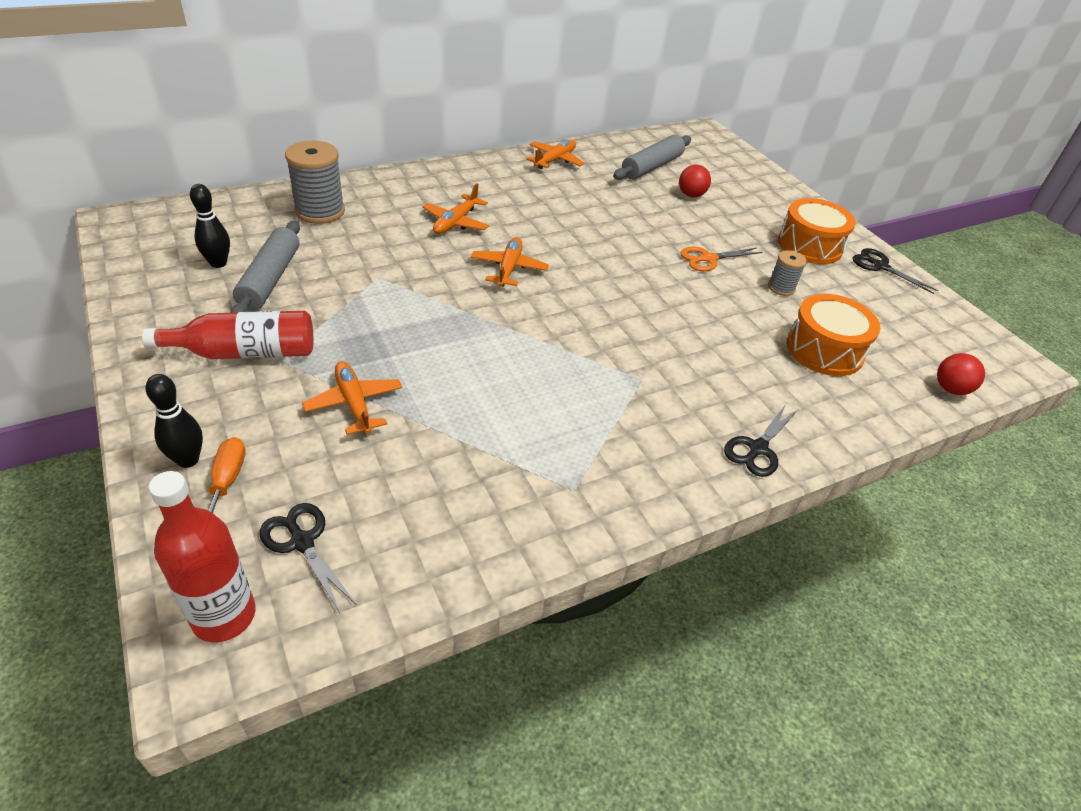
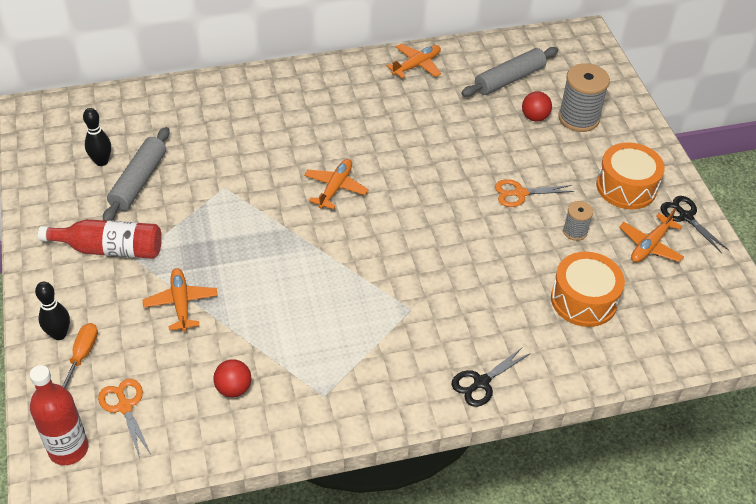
camera: 15 degrees right, 5 degrees up
black scissors [260,503,356,613] -> orange scissors [98,379,151,458]
grey spool [285,141,345,224] -> grey spool moved to [558,63,610,132]
orange plane [423,183,489,234] -> orange plane moved to [619,208,684,262]
red ball [937,353,985,395] -> red ball moved to [213,359,251,397]

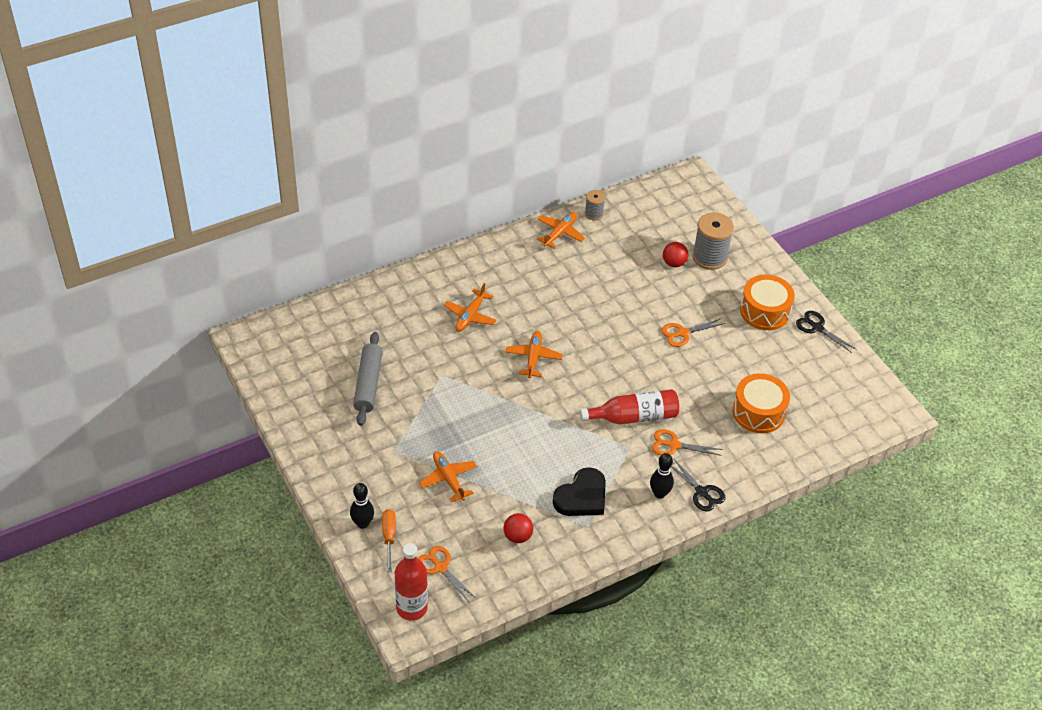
camera: 15 degrees left, 0 degrees up
red bottle [38,219,162,259] -> red bottle moved to [580,389,679,424]
black bowling pin [83,108,111,166] -> black bowling pin moved to [650,453,674,499]
black scissors [452,347,531,407] -> black scissors turned 75 degrees counterclockwise [671,458,725,512]
grey rolling pin [461,47,558,97] -> none
grey spool [563,201,593,241] -> grey spool moved to [585,190,605,220]
orange plane [619,208,684,262] -> orange plane moved to [444,283,497,332]
none -> black heart [553,467,606,516]
none -> orange scissors [652,429,722,456]

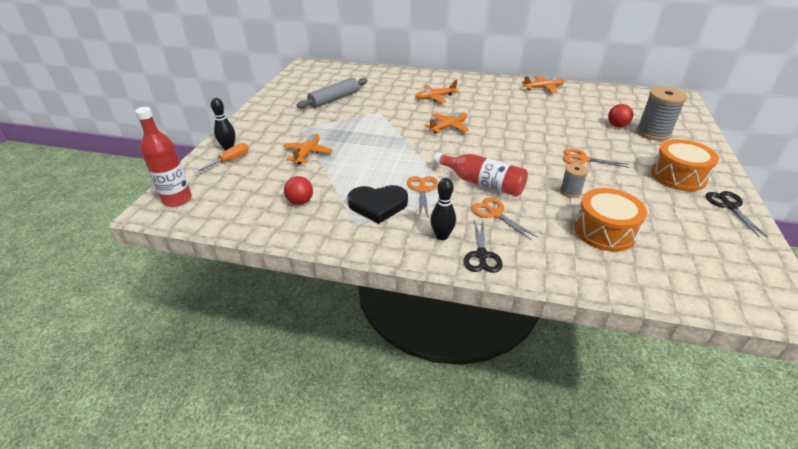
camera: 45 degrees right, 10 degrees down
orange scissors [418,546,477,603] -> orange scissors moved to [407,176,438,217]
grey spool [585,190,605,220] -> grey spool moved to [560,163,588,198]

